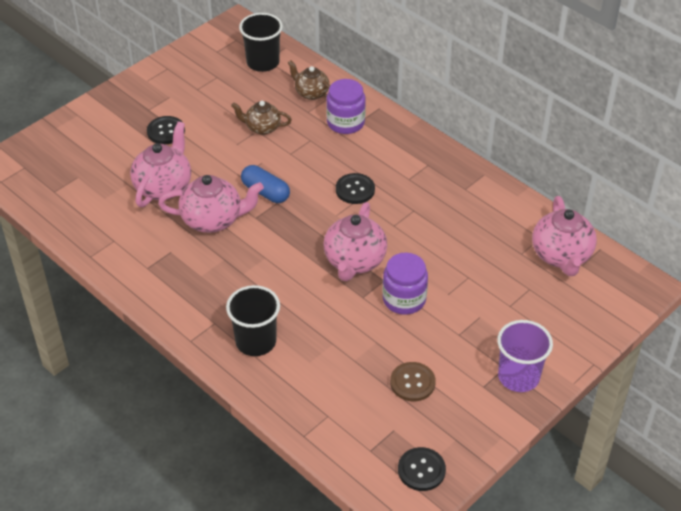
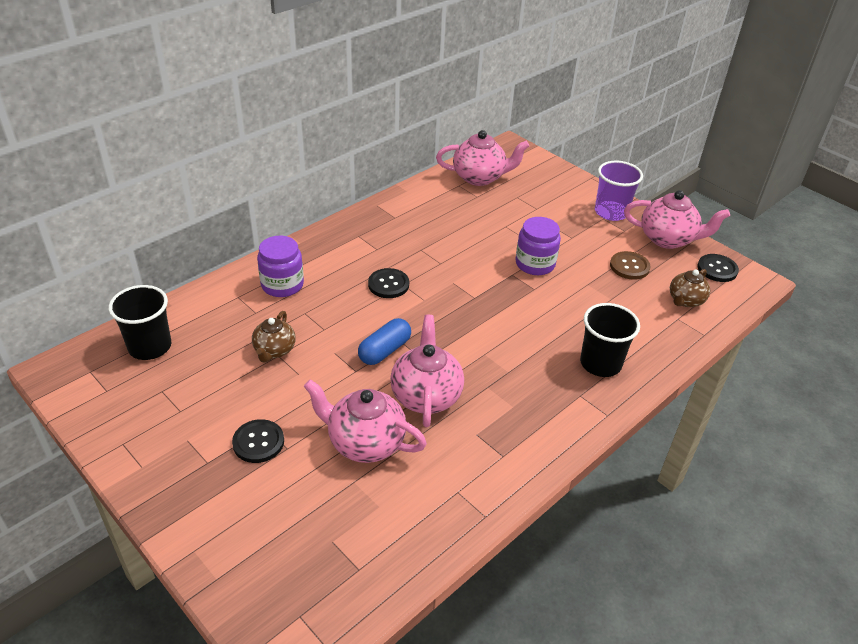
camera: 90 degrees left, 5 degrees down
brown teapot [288,60,330,100] -> brown teapot moved to [670,269,710,307]
pink teapot [323,202,387,281] -> pink teapot moved to [624,190,730,249]

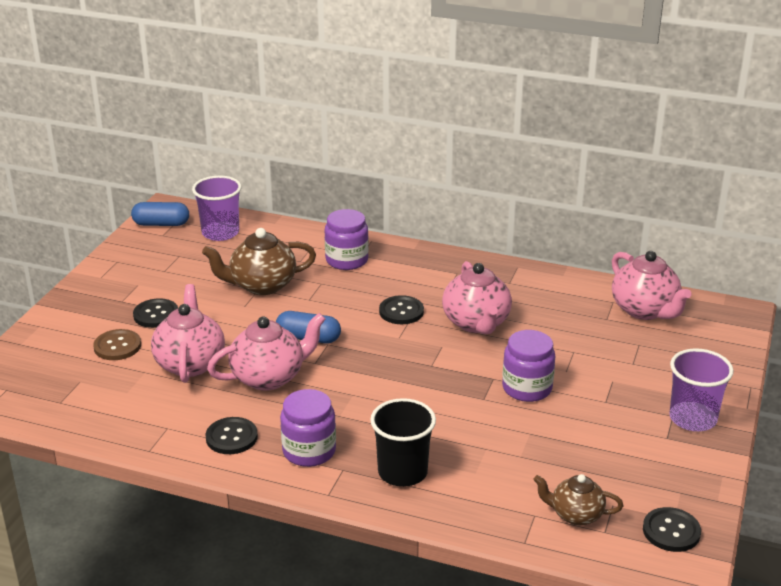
camera: 65 degrees right, 10 degrees down
black cup [108,285,172,360] -> purple cup [192,176,241,241]
brown teapot [252,311,296,363] -> brown teapot [202,228,316,295], size x1.61
brown button [610,251,651,280] -> brown button moved to [93,329,141,360]
pink teapot [624,190,730,249] -> pink teapot moved to [442,261,512,334]
none -> blue capsule [131,202,189,226]
none -> black button [205,417,258,454]
none -> purple jar [280,389,336,467]

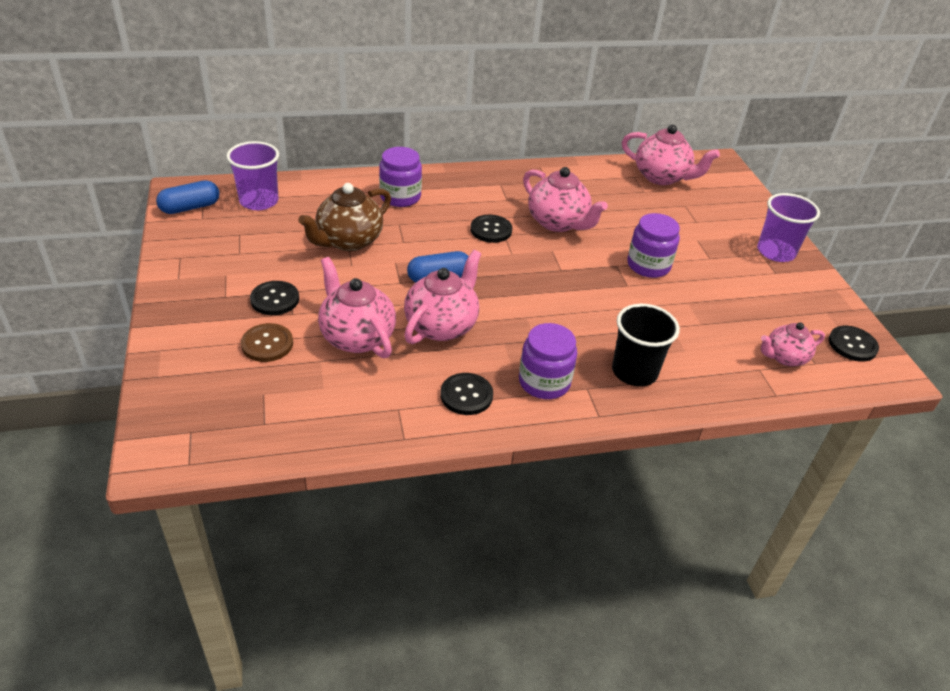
camera: 35 degrees left, 10 degrees up
brown teapot [533,474,623,525] -> pink teapot [761,322,825,366]

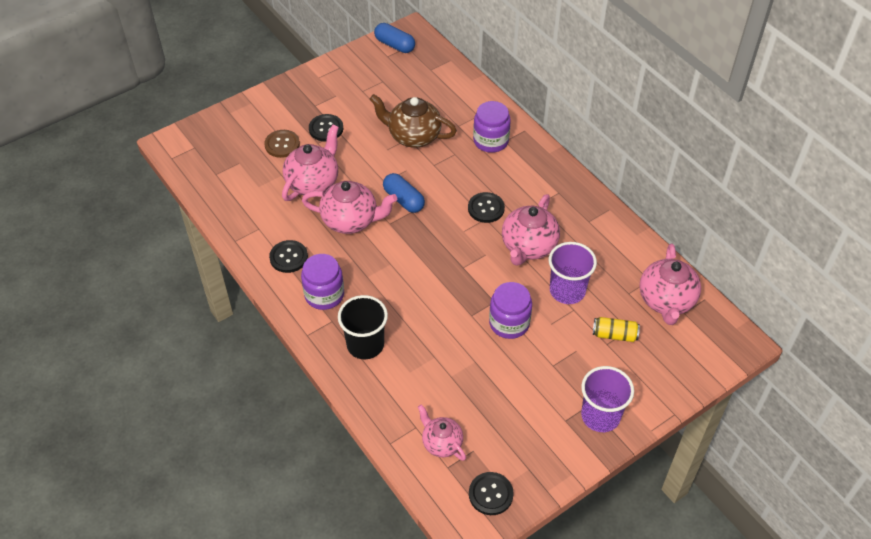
camera: 70 degrees right, 10 degrees up
purple cup [226,141,279,210] -> purple cup moved to [549,242,597,304]
none -> yellow can [593,317,640,342]

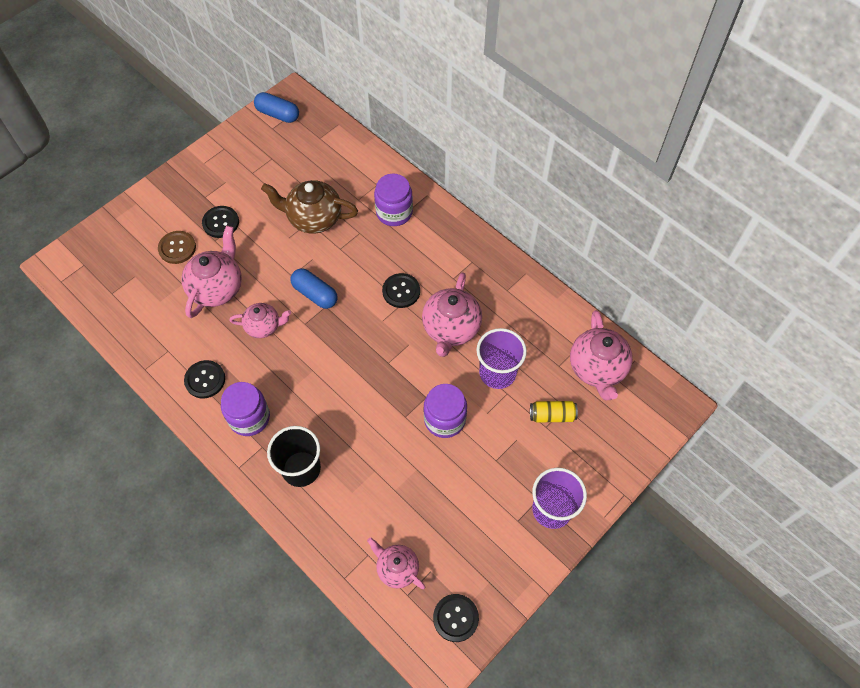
camera: 10 degrees left, 10 degrees up
pink teapot [302,181,397,234] -> pink teapot [229,303,291,338], size x0.62

